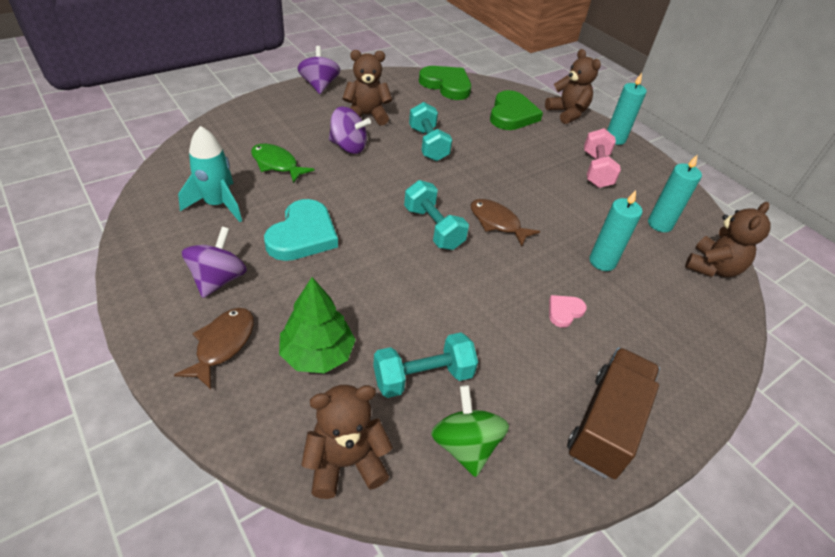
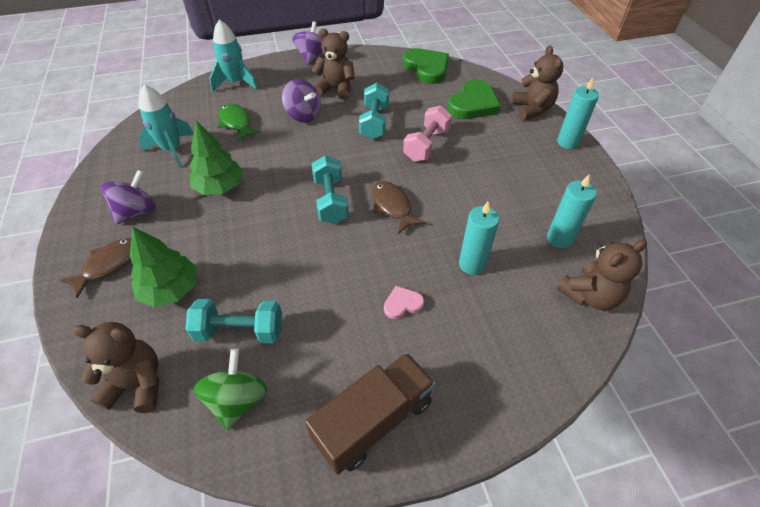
camera: 25 degrees right, 5 degrees up
turquoise heart [264,199,338,261] -> green tree [189,121,244,195]
pink dumbbell [584,128,621,188] -> pink dumbbell moved to [403,106,452,162]
none -> turquoise rocket [210,19,258,92]

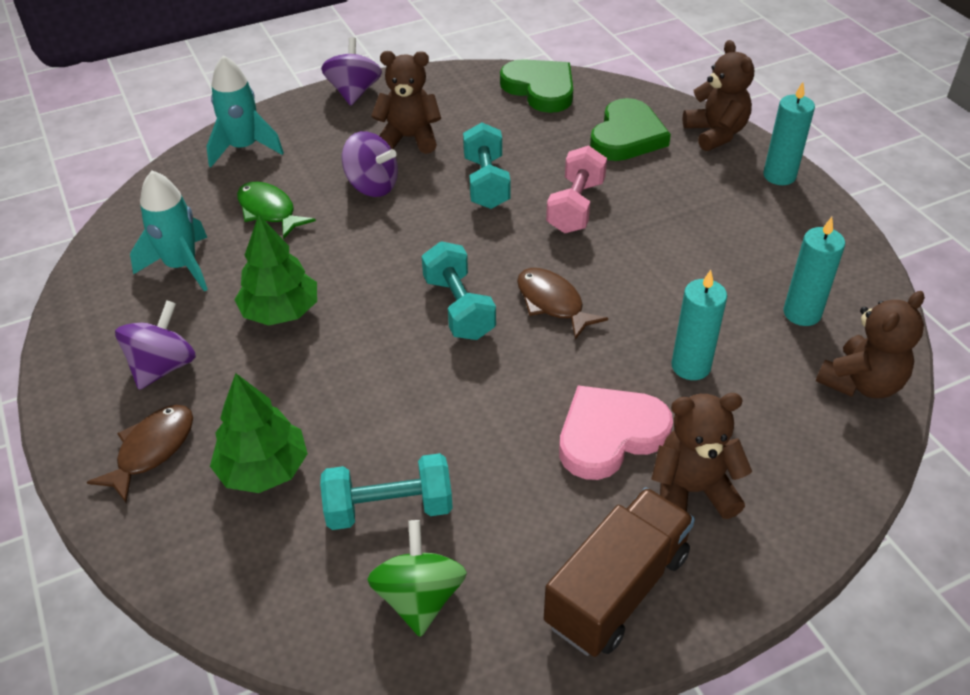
camera: 10 degrees left, 5 degrees down
brown teddy bear [73,322,159,413] -> brown teddy bear moved to [651,393,752,519]
pink heart [384,286,424,319] -> pink heart [559,385,673,480], size x2.04

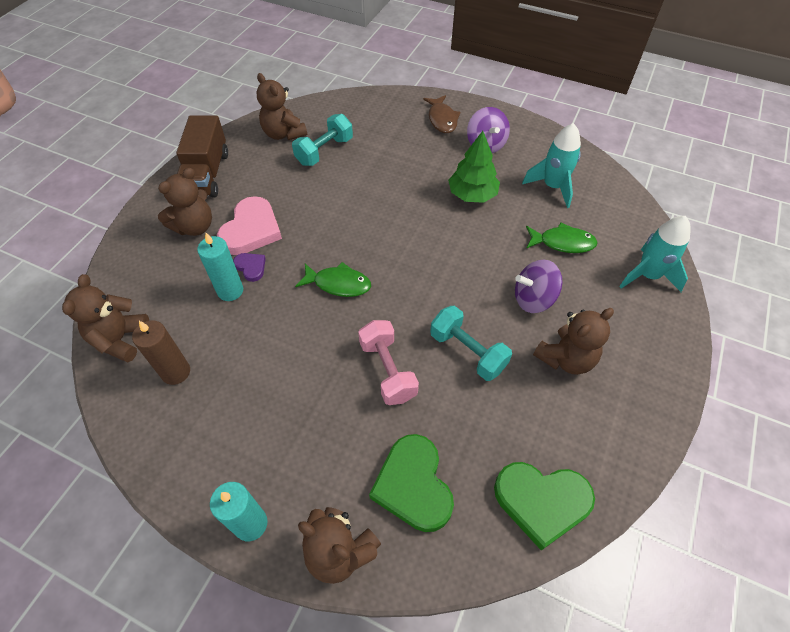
camera: 140 degrees right, 10 degrees up
green tree [210,373,308,493] -> none
purple spinning top [321,37,382,106] -> none
green spinning top [367,520,467,637] -> brown teddy bear [257,73,307,140]
turquoise dumbbell [422,241,496,340] -> none
brown fish [517,268,608,340] -> green fish [295,262,371,297]
turquoise candle [784,217,845,326] -> brown candle [132,320,190,385]
none -> purple heart [233,253,266,282]

